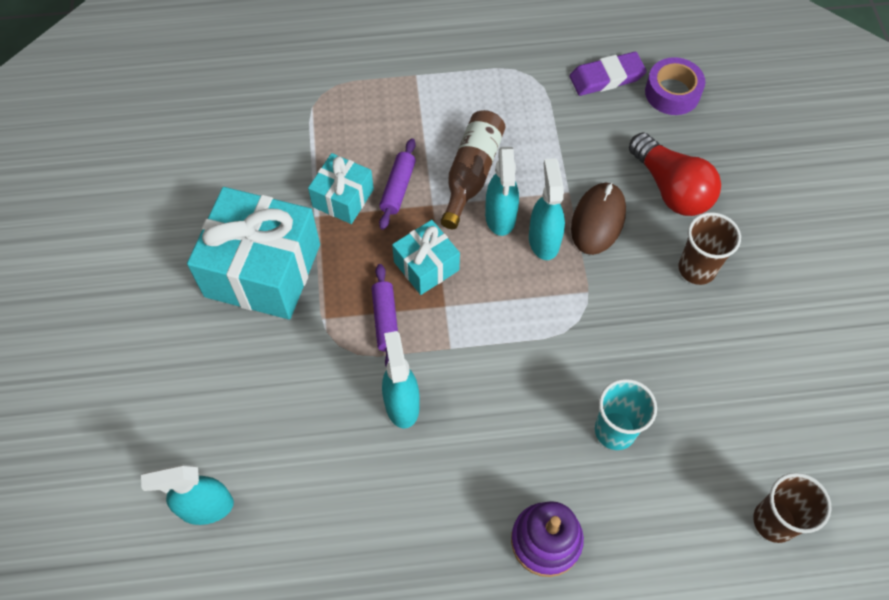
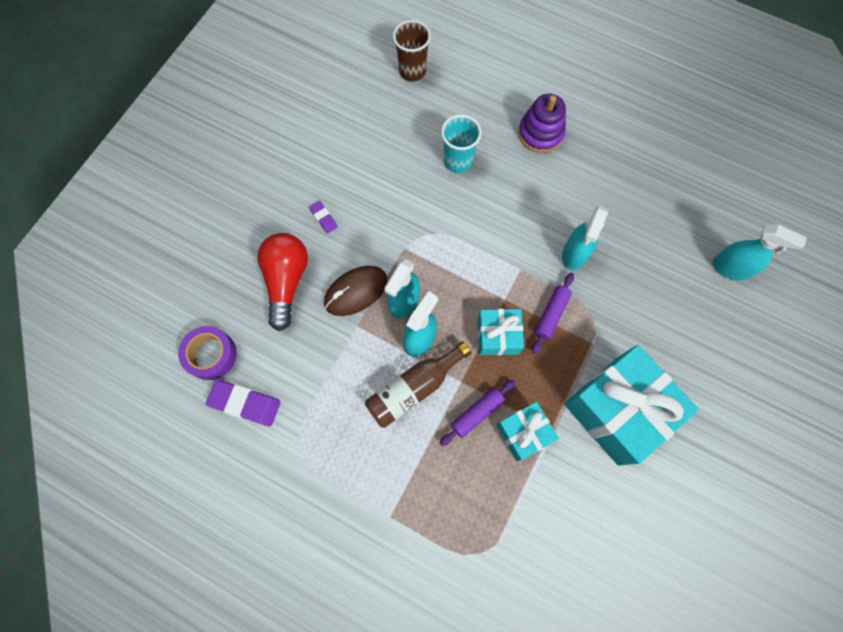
camera: 145 degrees left, 10 degrees up
brown cup [678,212,741,285] -> purple eraser [309,201,338,233]

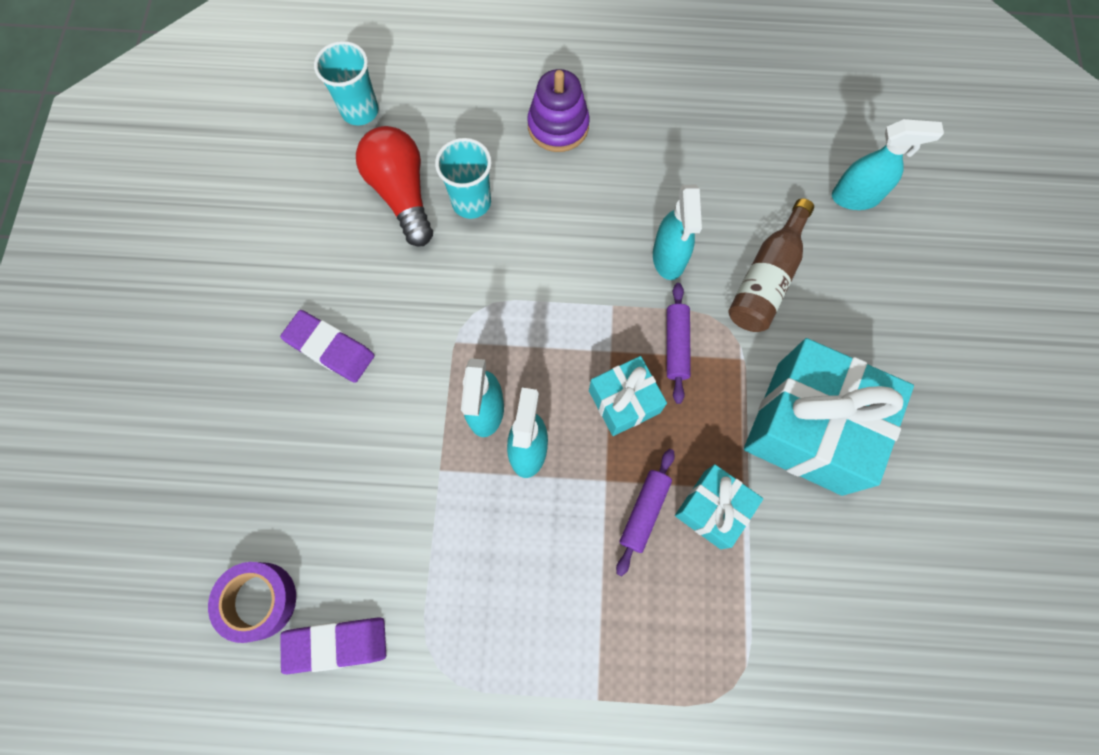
camera: 25 degrees left, 0 degrees up
red light bulb [257,233,308,331] -> red light bulb moved to [356,126,433,247]
purple eraser [309,201,338,233] -> purple eraser [280,310,375,383], size x1.88
brown mouse [324,266,387,316] -> none
brown bottle [365,341,471,428] -> brown bottle moved to [728,198,814,332]
brown cup [393,20,431,81] -> turquoise cup [314,41,379,126]

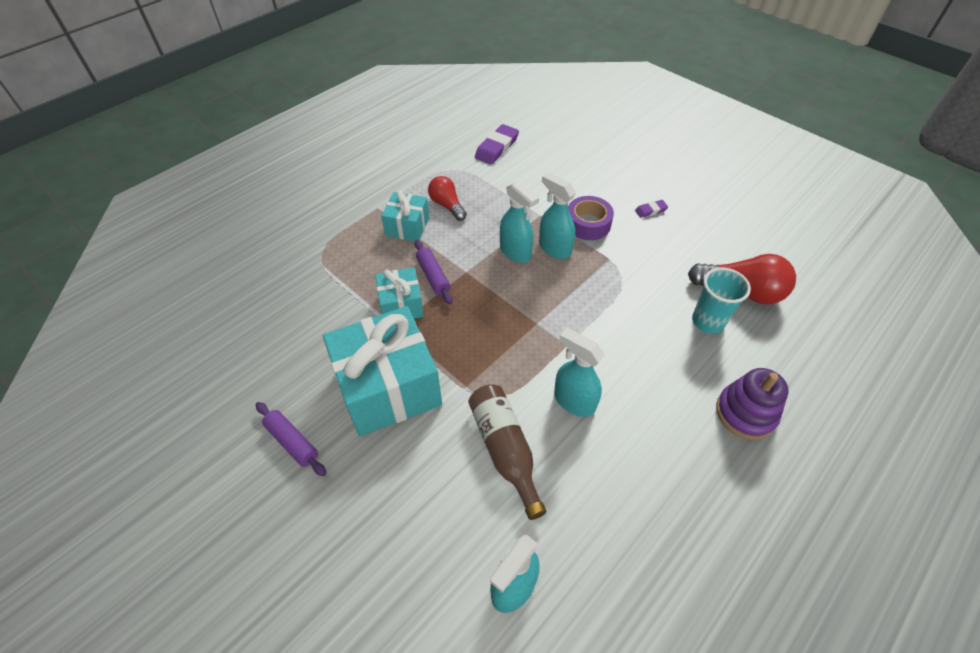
camera: 130 degrees right, 20 degrees down
purple tape [208,562,296,643] -> purple tape moved to [568,196,614,240]
purple eraser [280,310,375,383] -> purple eraser [635,200,668,218], size x0.53
turquoise cup [314,41,379,126] -> none
turquoise gift [589,356,667,436] -> turquoise gift moved to [381,190,429,241]
purple rolling pin [667,283,691,404] -> purple rolling pin moved to [256,402,326,476]
none -> red light bulb [428,176,467,221]

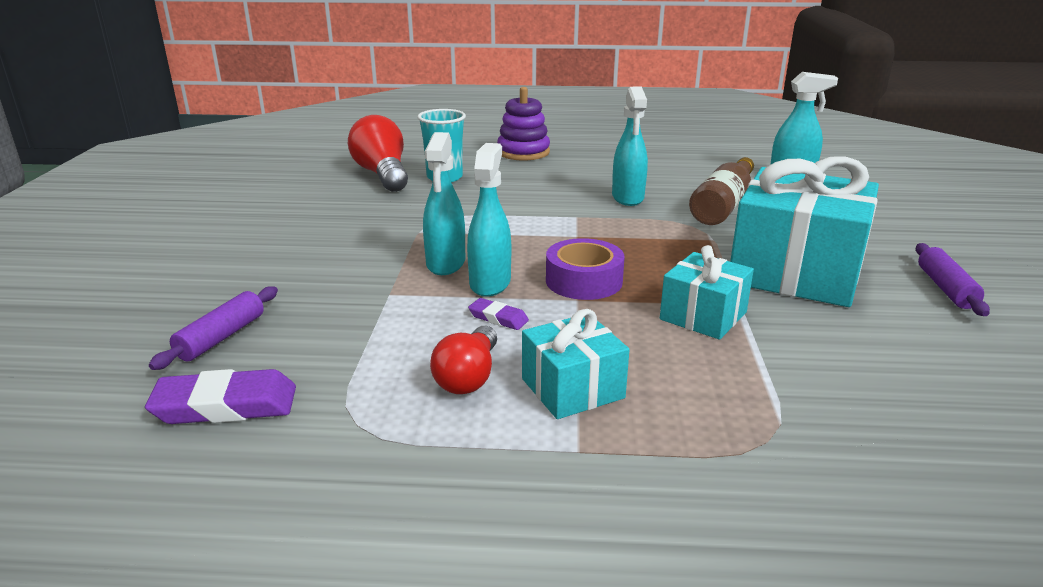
camera: 130 degrees left, 25 degrees down
purple rolling pin [415,240,452,305] -> purple rolling pin moved to [149,287,278,370]
purple tape [568,196,614,240] -> purple tape moved to [546,238,625,300]
purple eraser [635,200,668,218] -> purple eraser moved to [468,298,529,330]

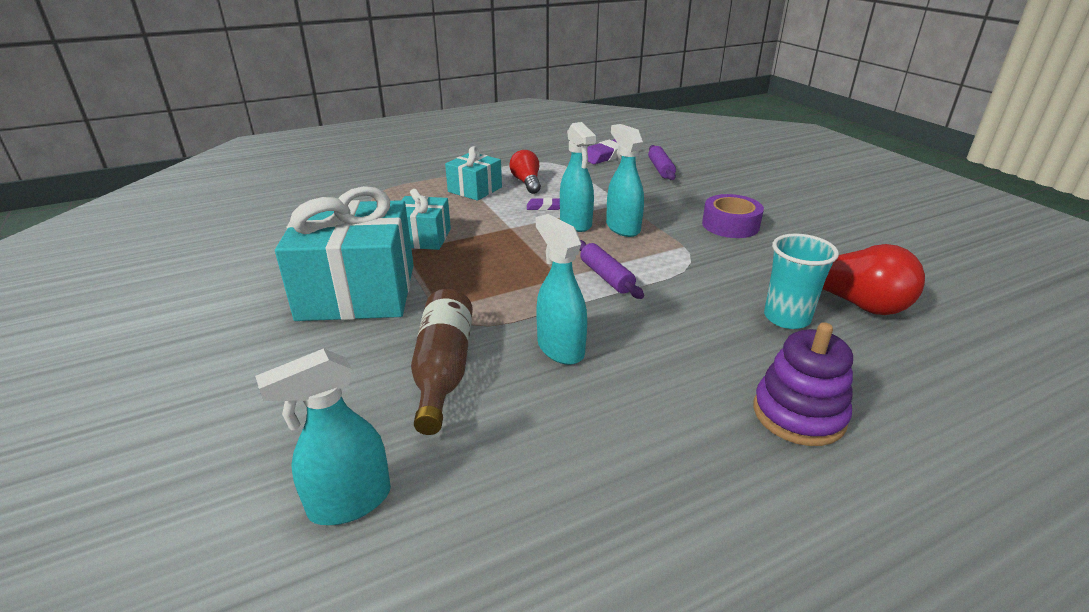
camera: 150 degrees right, 5 degrees up
purple tape [546,238,625,300] -> purple tape moved to [702,194,764,238]
purple rolling pin [916,243,990,316] -> purple rolling pin moved to [580,240,644,299]

